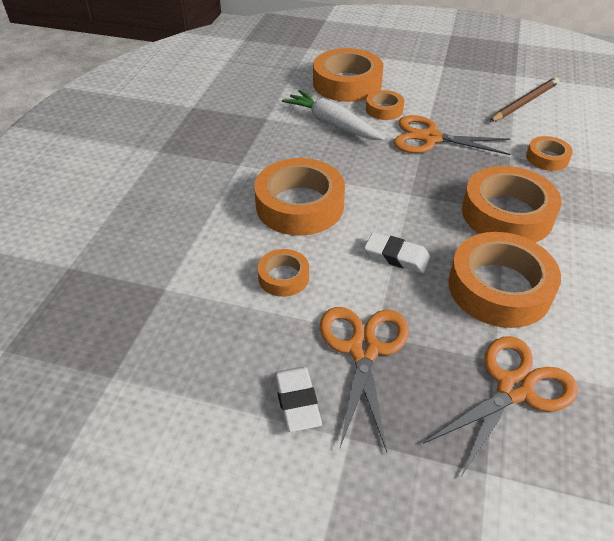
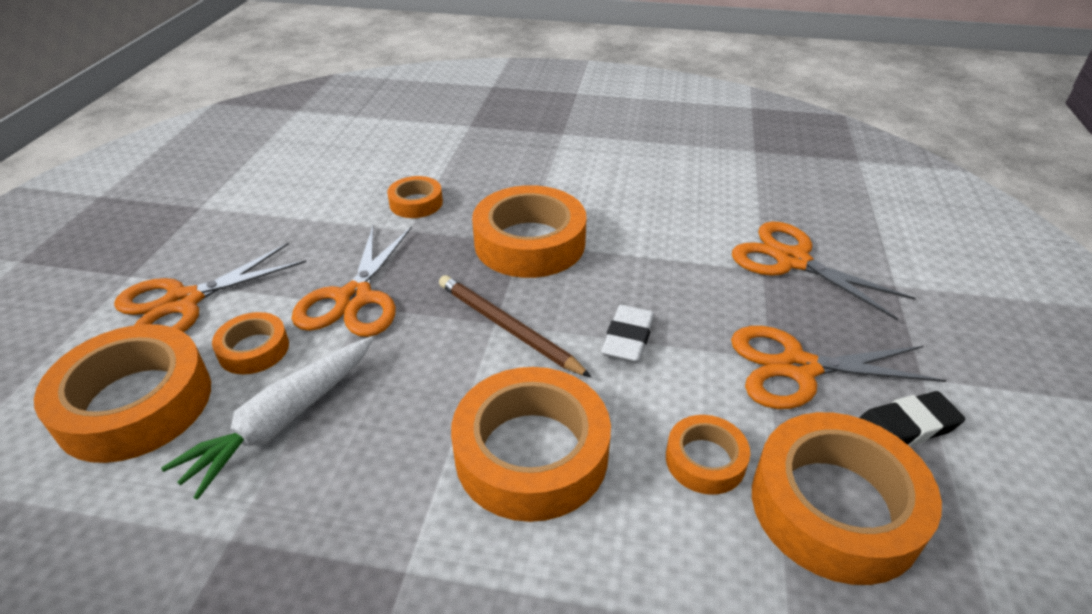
camera: 95 degrees left, 5 degrees down
white eraser [274,367,322,432] -> black eraser [859,391,965,446]
orange tape [448,232,561,328] -> orange tape moved to [752,412,942,585]
brown pencil [490,77,559,122] -> brown pencil moved to [439,275,591,377]
none -> orange scissors [114,243,306,332]

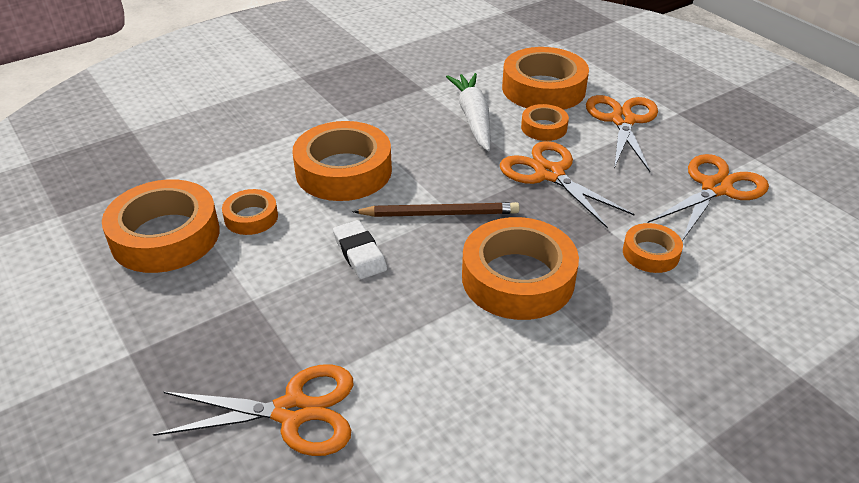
camera: 135 degrees right, 0 degrees up
orange scissors [731,326,946,409] -> orange scissors moved to [648,154,769,241]
black eraser [859,391,965,446] -> none

